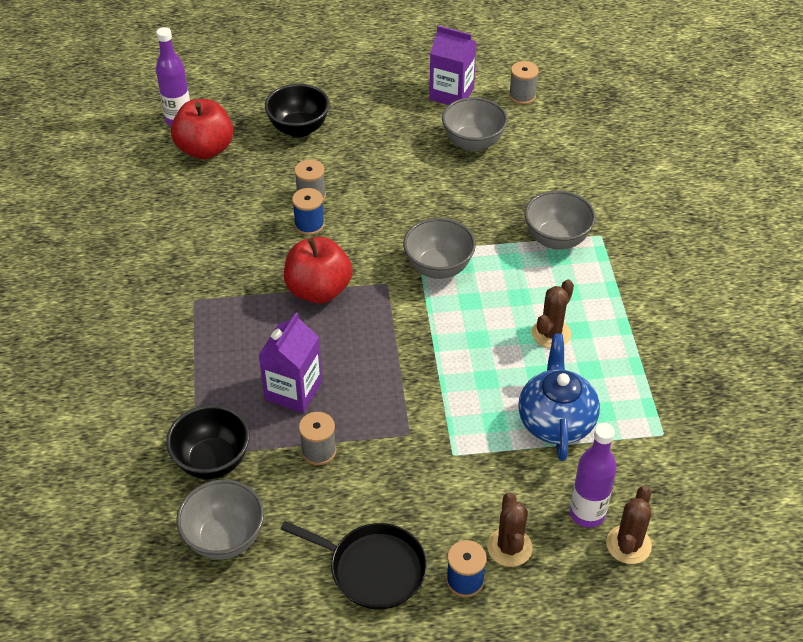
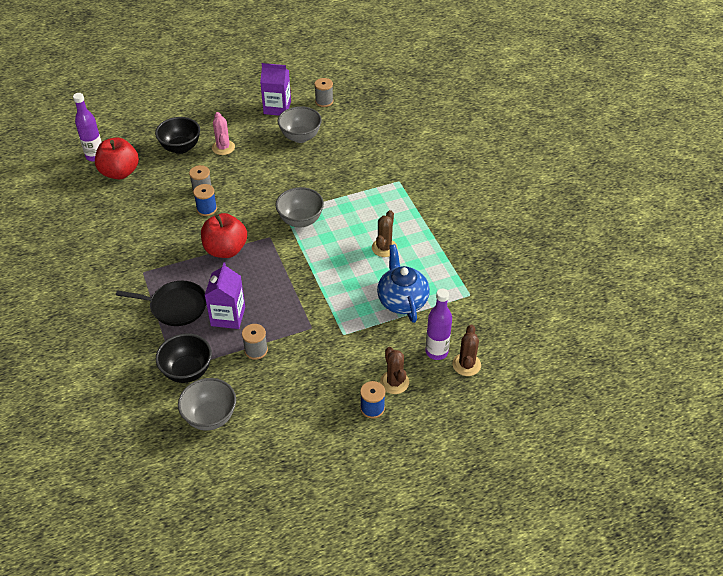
camera: 15 degrees left, 0 degrees up
black pan [281,521,427,610] -> black pan moved to [116,281,206,326]
grey bowl [524,190,596,250] -> none
none -> pink cactus [212,112,235,155]

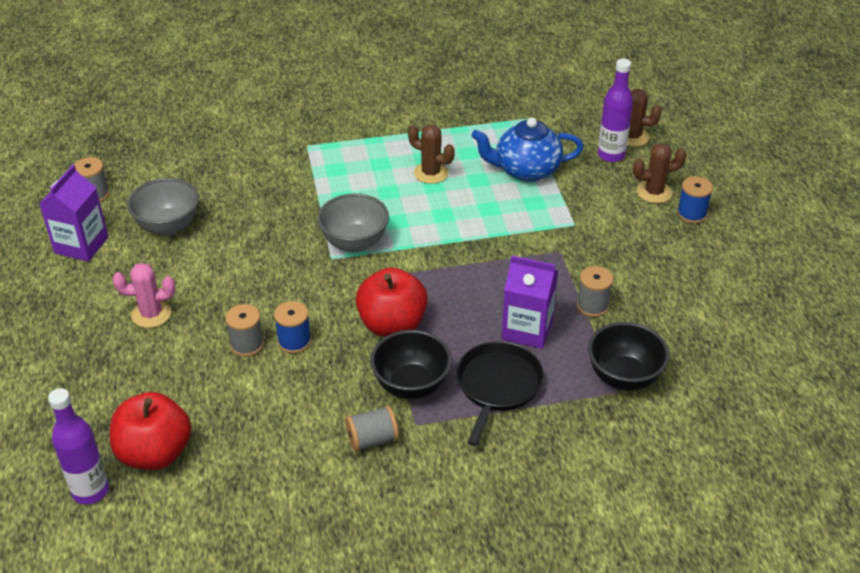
camera: 80 degrees left, 5 degrees down
black bowl [155,117,200,154] -> black bowl moved to [370,330,452,399]
grey bowl [178,378,236,431] -> none
none -> grey spool [345,405,399,452]

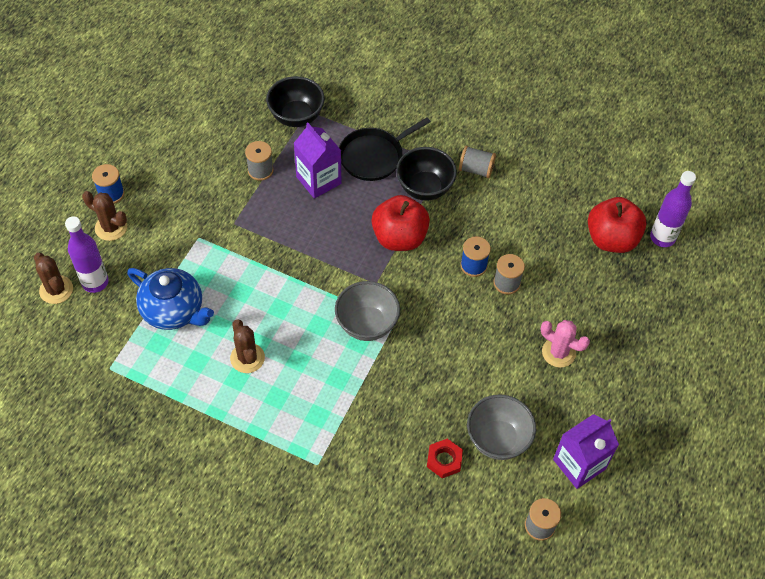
camera: 145 degrees left, 15 degrees up
none -> red nut [427,439,463,478]

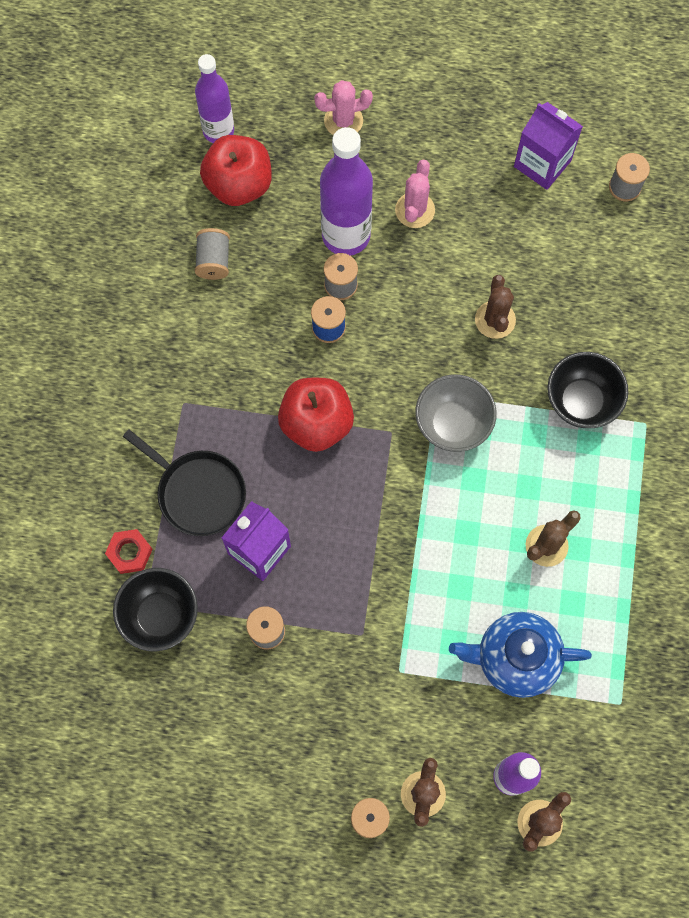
camera: 105 degrees left, 15 degrees up
blue teapot [127,268,214,330] -> blue teapot turned 105 degrees counterclockwise [449,612,592,698]
black bowl [396,147,457,201] -> black bowl moved to [547,352,628,428]
red nut [427,439,463,478] -> red nut moved to [105,529,153,574]
grey spool [459,146,496,178] -> grey spool moved to [195,228,230,280]
grey bowl [467,394,536,460] -> none
none -> pink cactus [314,80,373,135]
none -> purple bottle [320,127,373,256]
none -> brown cactus [475,275,516,339]

